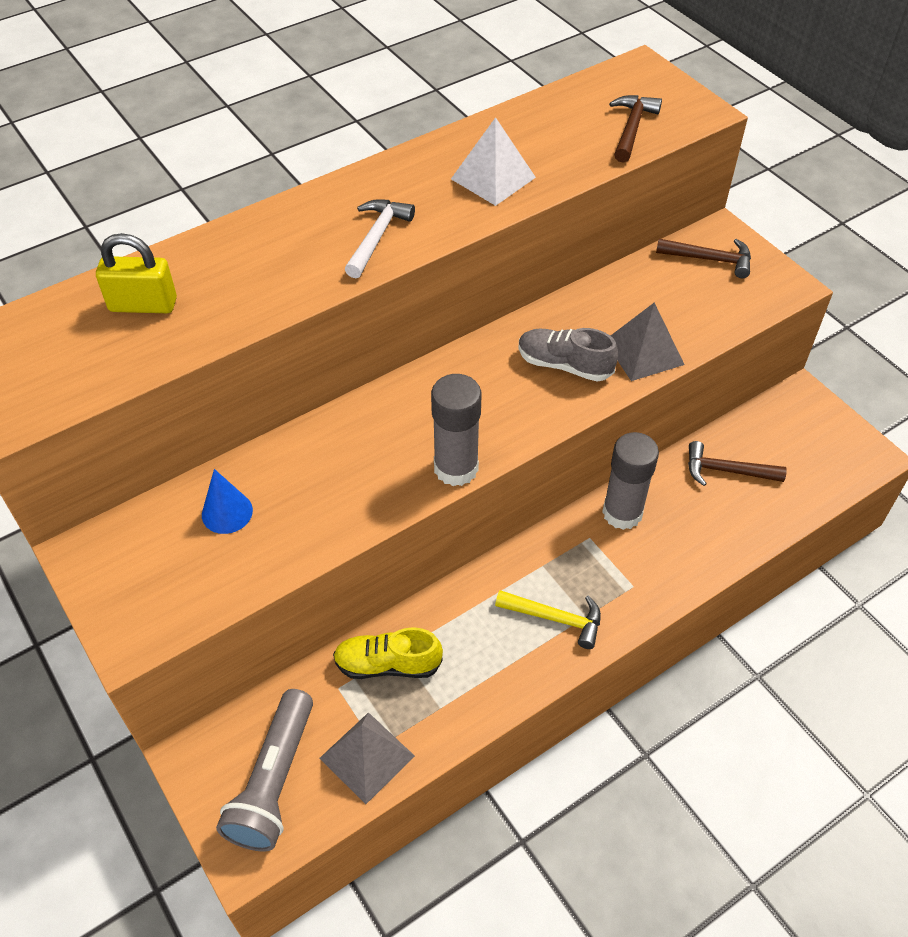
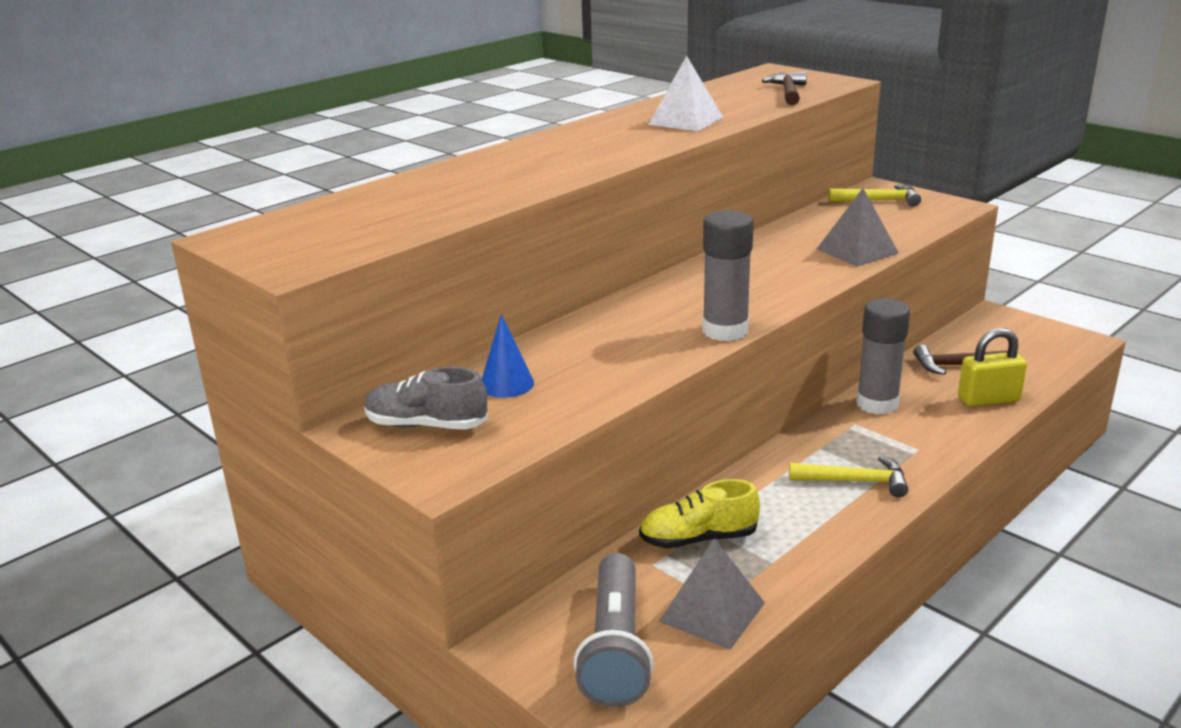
camera: 10 degrees left, 25 degrees down
yellow padlock [96,233,177,313] -> yellow padlock moved to [958,328,1027,407]
white hammer [345,199,415,278] -> none
grey shoe [518,328,618,381] -> grey shoe moved to [364,367,488,430]
brown hammer [656,239,751,278] -> yellow hammer [828,184,921,207]

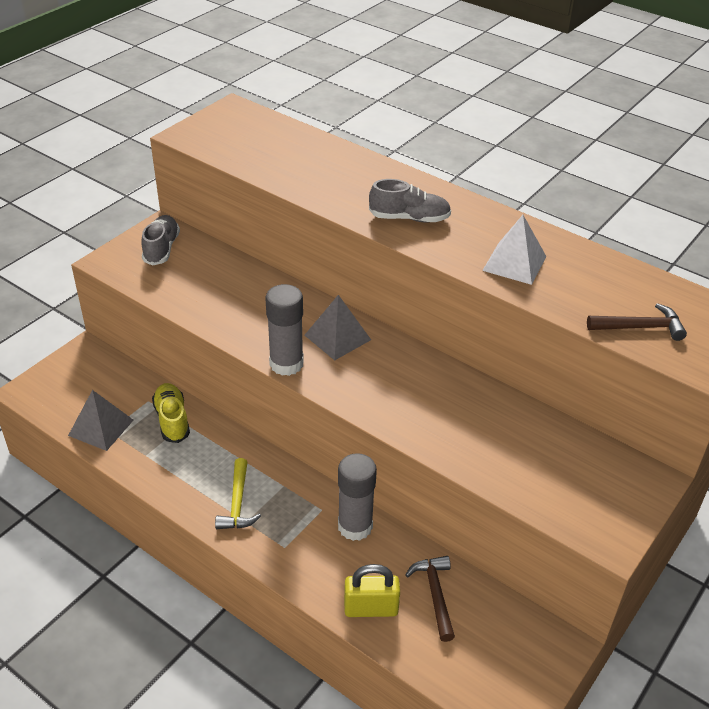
camera: 80 degrees right, 15 degrees up
blue cone [482,314,534,398] -> none
grey flashlight [573,553,654,707] -> none
grey pyramid [817,188,899,267] -> grey pyramid moved to [305,295,371,361]
yellow hammer [828,184,921,207] -> none
yellow padlock [958,328,1027,407] -> yellow padlock turned 75 degrees counterclockwise [344,564,400,617]
none -> grey shoe [369,179,451,222]

